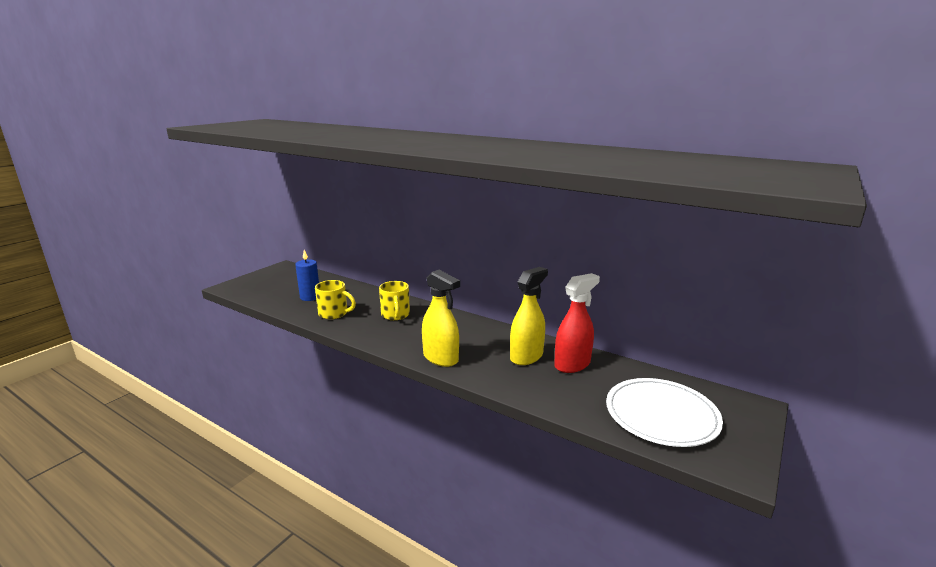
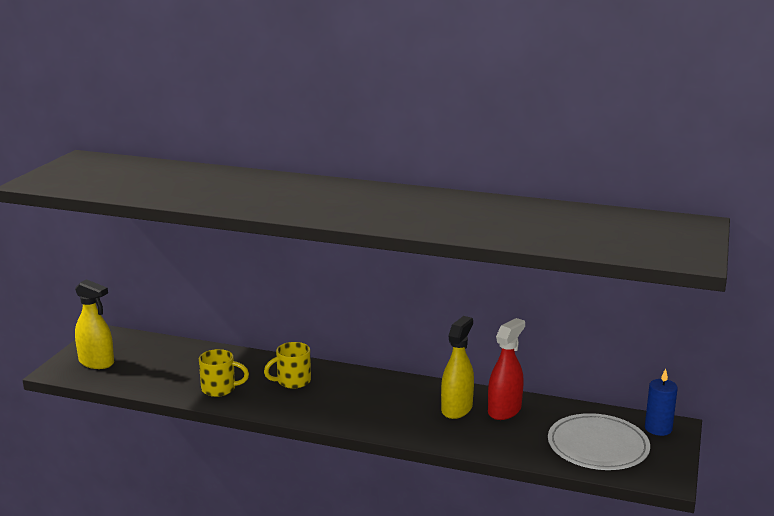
camera: 15 degrees left, 0 degrees up
blue candle [295,250,319,301] -> blue candle moved to [645,368,678,436]
yellow mug [379,281,410,320] -> yellow mug turned 90 degrees clockwise [264,342,311,389]
yellow spray bottle [422,270,460,367] -> yellow spray bottle moved to [75,279,114,369]

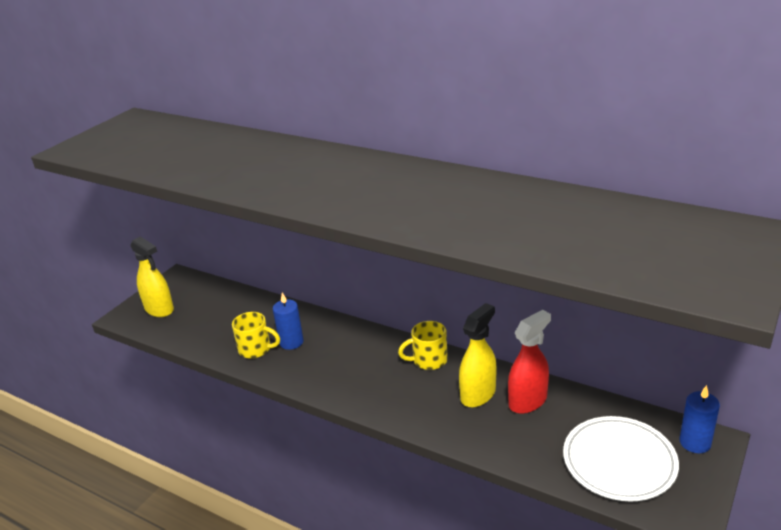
camera: 15 degrees right, 10 degrees up
yellow mug [264,342,311,389] -> yellow mug moved to [398,321,448,370]
none -> blue candle [273,292,304,350]

